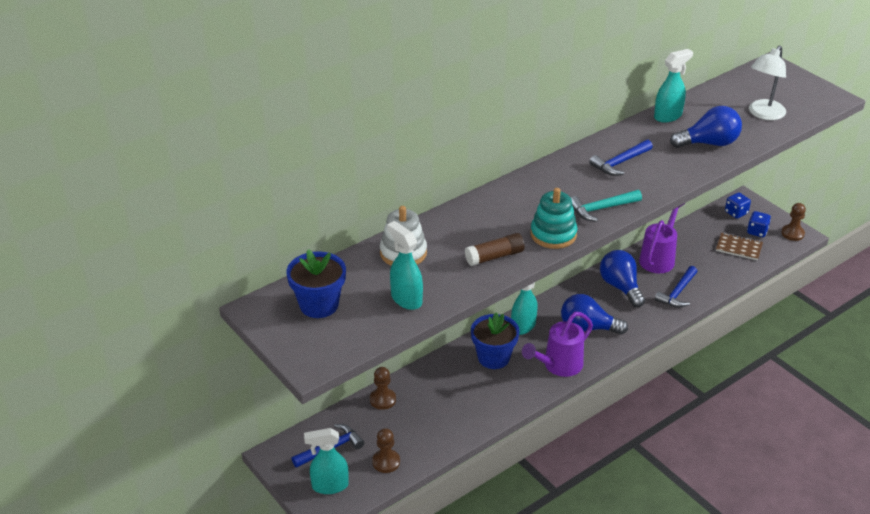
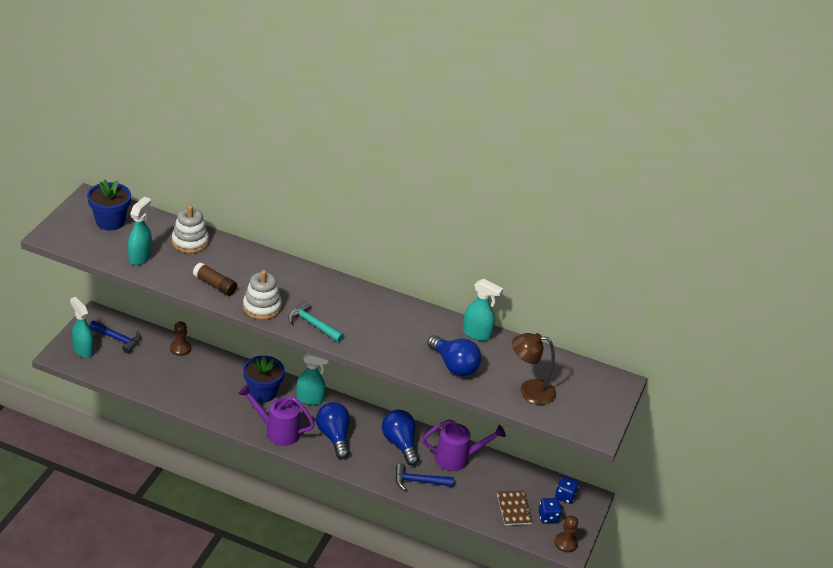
camera: 55 degrees right, 0 degrees up
brown pawn [372,428,400,473] -> none
turquoise stacking toy [531,188,577,249] -> white stacking toy [243,270,282,320]
blue hammer [589,140,653,176] -> none
blue light bulb [600,250,645,307] -> blue light bulb turned 60 degrees counterclockwise [382,409,419,466]
white lamp [749,46,786,120] -> brown lamp [512,333,556,405]

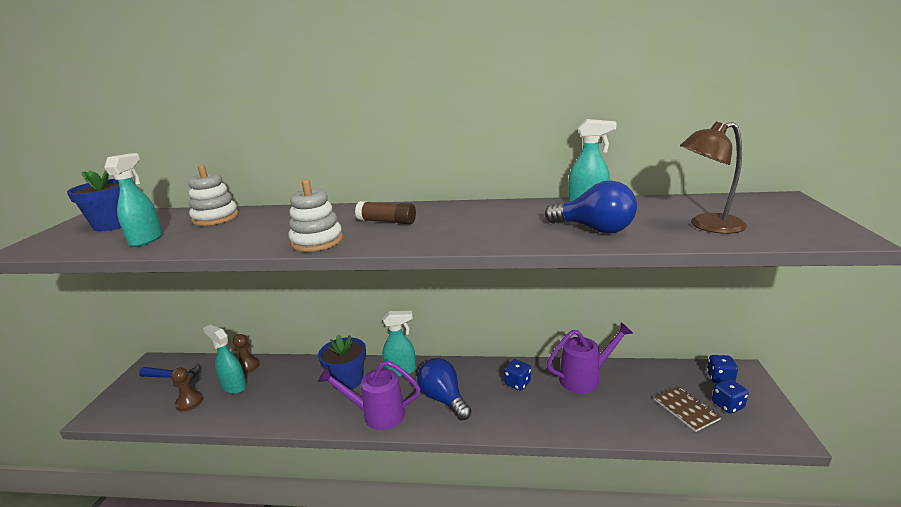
camera: 10 degrees left, 15 degrees down
turquoise spray bottle [70,297,94,358] -> turquoise spray bottle moved to [203,325,247,394]
brown glue stick [193,262,237,296] -> brown glue stick moved to [355,201,416,224]
turquoise hammer [288,301,344,342] -> none
blue light bulb [382,409,419,466] -> blue dice [504,359,531,390]
blue hammer [395,464,454,491] -> none
brown pawn [555,516,578,553] -> brown pawn moved to [171,368,203,411]

